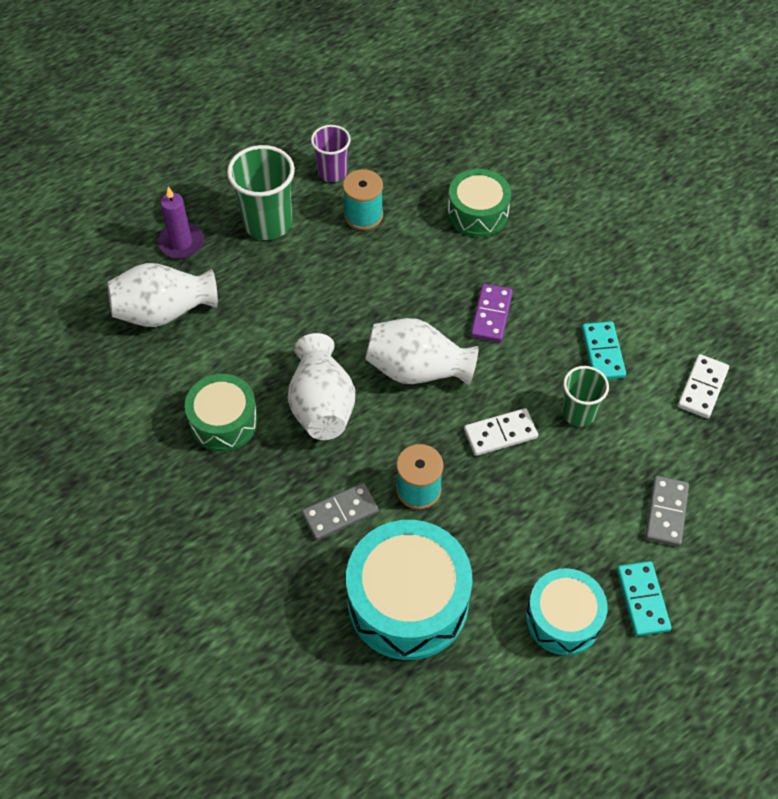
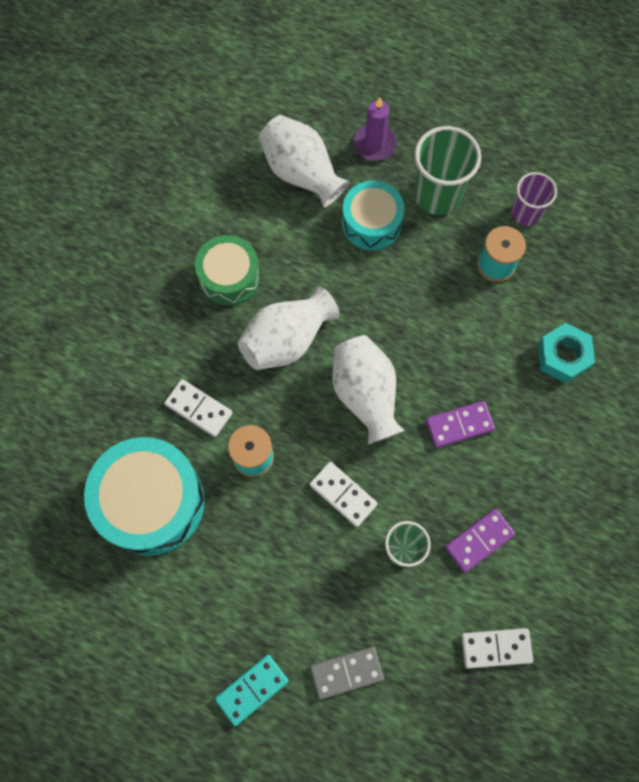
camera: 60 degrees right, 15 degrees up
grey domino [302,483,379,540] -> white domino [164,379,233,437]
green drum [448,169,511,237] -> turquoise nut [538,323,595,383]
turquoise drum [526,568,608,655] -> turquoise drum moved to [342,181,405,250]
turquoise domino [582,321,626,380] -> purple domino [445,509,515,573]

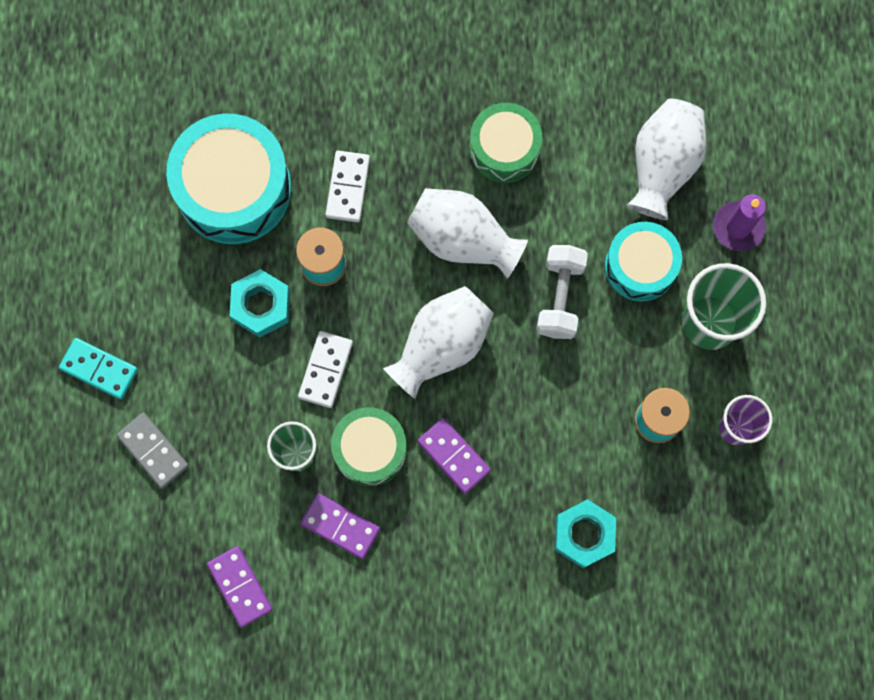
camera: 65 degrees right, 5 degrees up
white domino [461,628,533,669] -> purple domino [207,546,273,628]
none -> turquoise nut [230,269,290,338]
none -> green drum [331,407,407,486]
none -> white dumbbell [536,245,588,339]

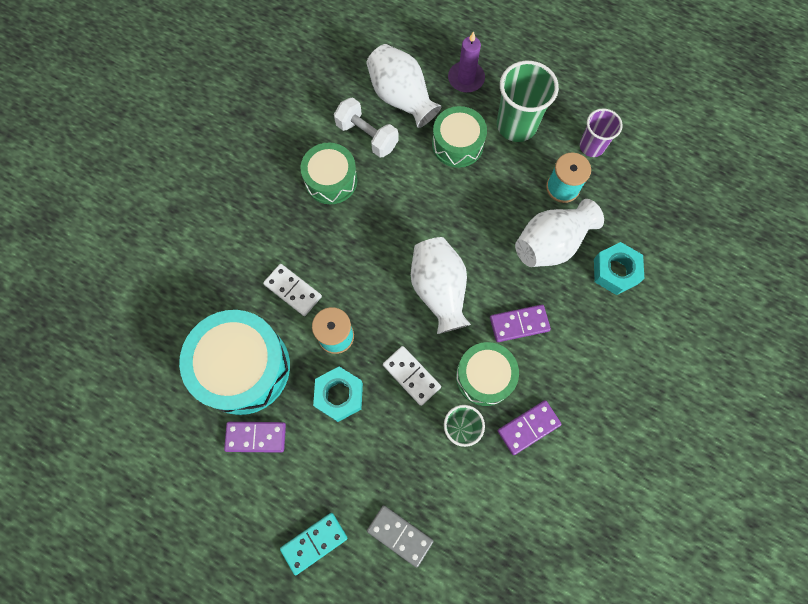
camera: 60 degrees left, 5 degrees down
grey domino [116,413,189,489] -> grey domino turned 45 degrees clockwise [367,505,433,568]
purple domino [207,546,273,628] -> purple domino moved to [224,422,286,453]
white vase [407,188,528,279] -> white vase moved to [515,199,604,267]
white dumbbell [536,245,588,339] -> white dumbbell moved to [334,97,399,158]
turquoise drum [605,222,682,301] -> green drum [432,106,487,168]

